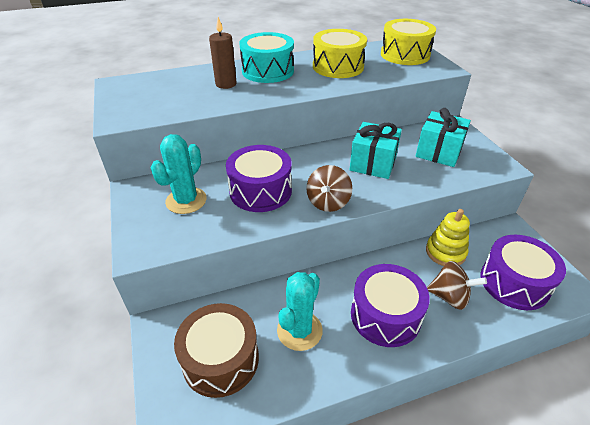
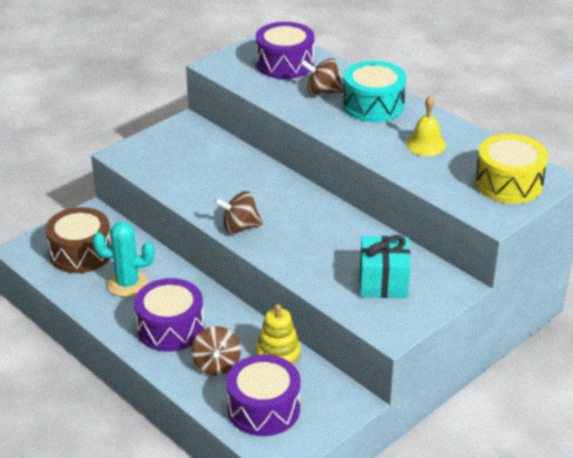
camera: 65 degrees right, 5 degrees down
turquoise cactus [151,134,207,214] -> none
brown candle [209,17,237,89] -> brown spinning top [300,58,344,95]
purple drum [226,145,292,212] -> purple drum moved to [256,22,315,79]
yellow drum [313,29,367,78] -> yellow bell [406,95,446,156]
turquoise gift [349,122,402,179] -> none

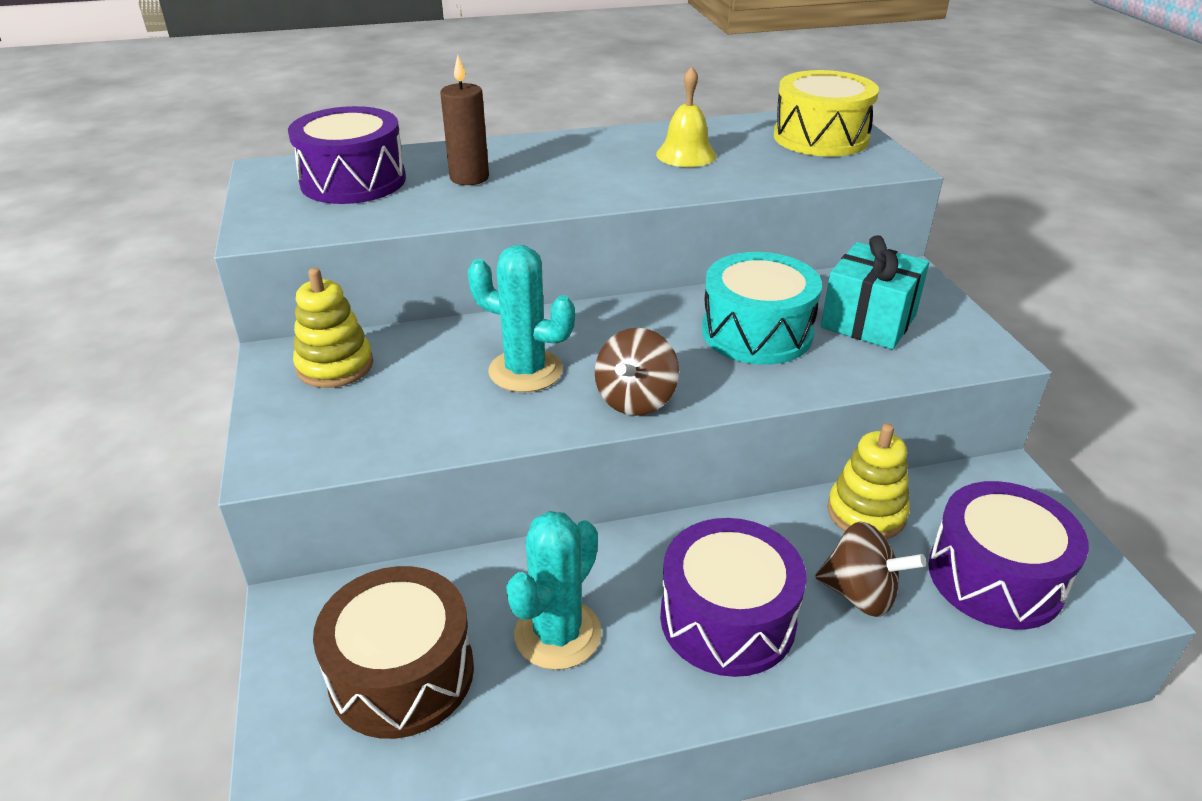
camera: 60 degrees left, 0 degrees up
brown spinning top [300,58,344,95] -> brown candle [440,55,489,185]
turquoise drum [343,61,406,122] -> turquoise drum moved to [702,252,822,365]
none -> yellow stacking toy [293,268,373,388]
none -> turquoise cactus [468,245,575,392]

